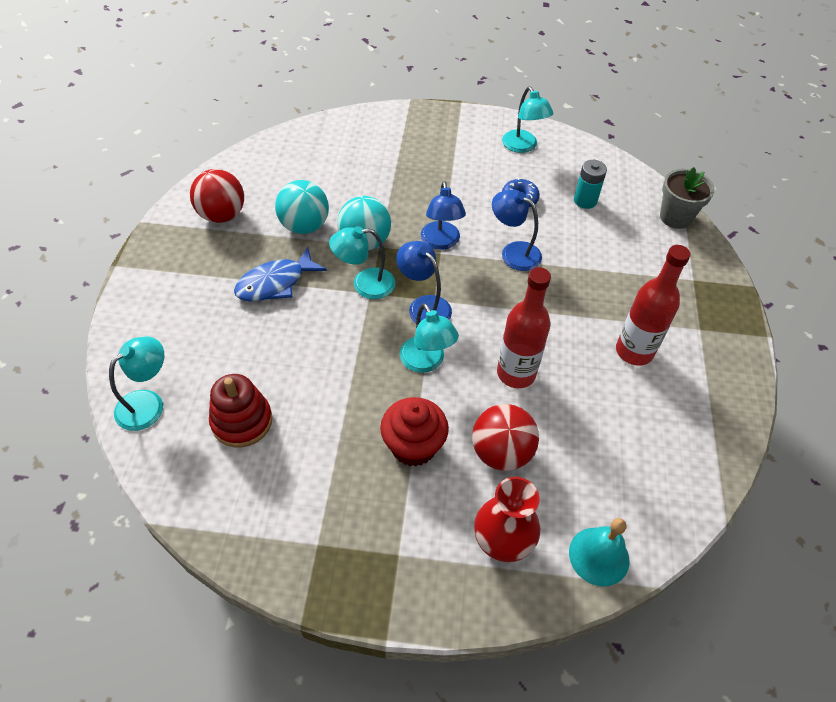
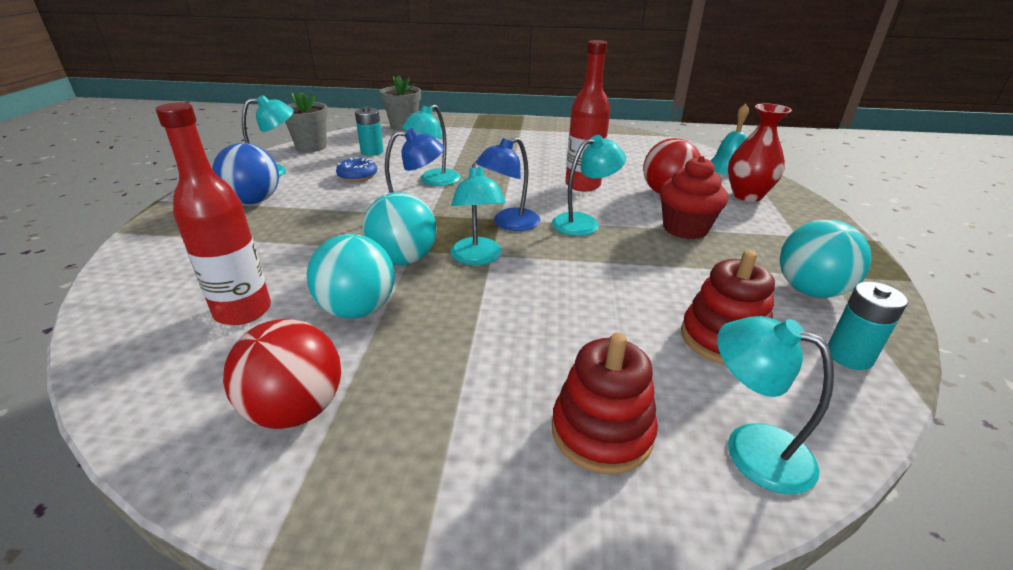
camera: 90 degrees left, 20 degrees down
blue fish [234,247,327,301] -> none
blue lamp [492,189,542,271] -> turquoise lamp [402,104,461,186]
red bottle [616,245,691,366] -> red bottle moved to [156,102,271,325]
none -> blue ball [212,143,279,204]
none -> grey flower pot [285,92,328,152]
none -> red stacking toy [552,332,658,474]
none -> turquoise ball [780,220,872,298]
none -> turquoise battery [828,282,908,370]

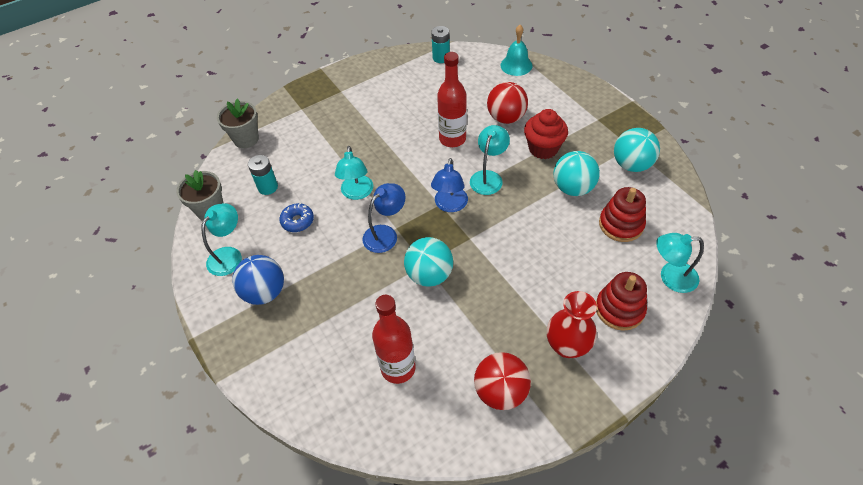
camera: 35 degrees left, 20 degrees up
turquoise ball [307,234,394,319] -> turquoise ball moved to [553,151,600,196]
turquoise lamp [450,163,506,265] -> none
red vase [728,103,792,202] -> red vase moved to [547,291,597,358]
turquoise battery [828,282,908,370] -> turquoise battery moved to [431,26,450,63]

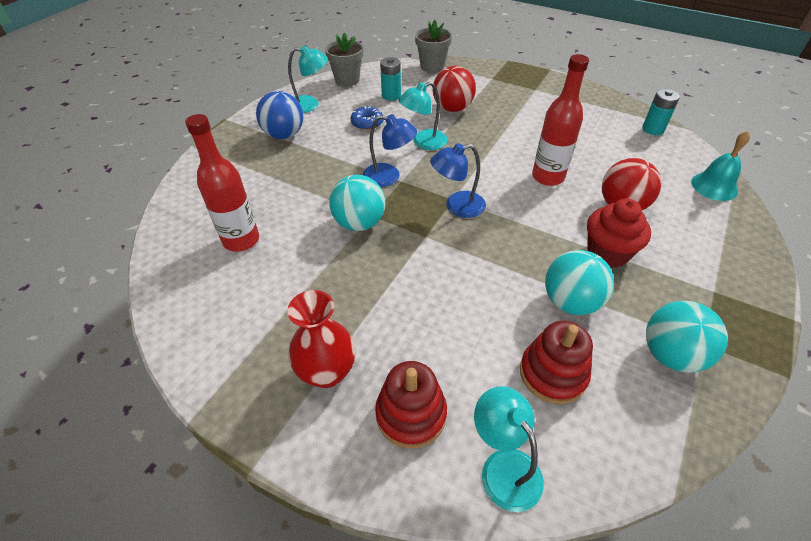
camera: 60 degrees right, 5 degrees down
turquoise lamp [470,125,510,195] -> none
red ball [474,352,531,410] -> red ball moved to [433,66,476,112]

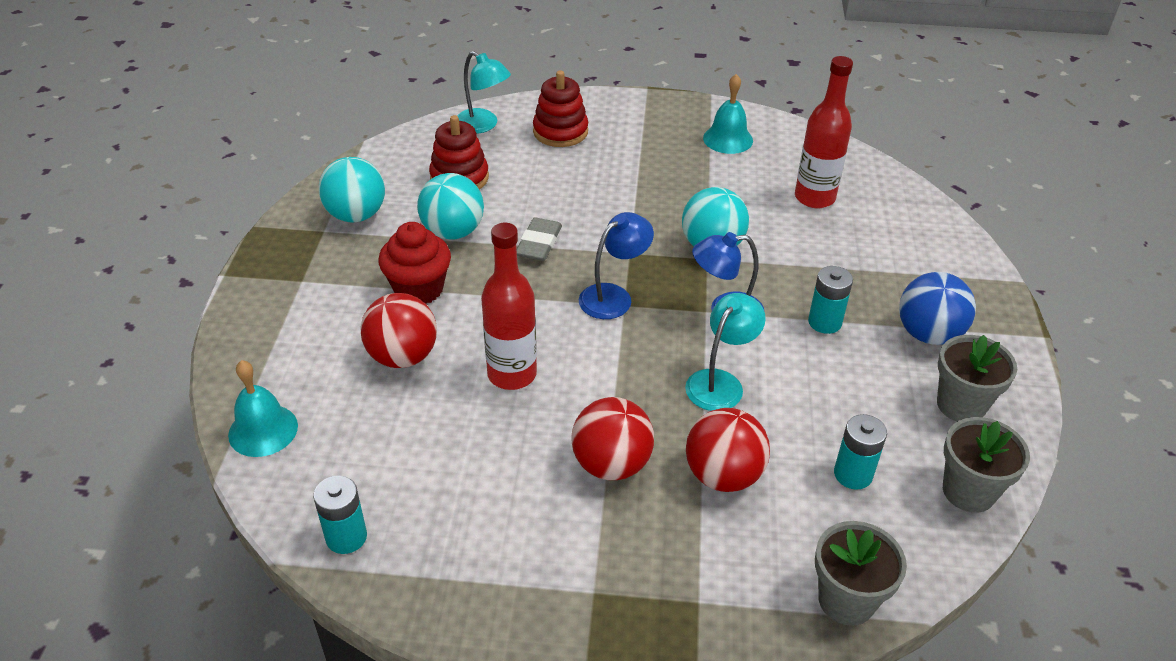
camera: 155 degrees right, 5 degrees down
red vase [287,290,356,388] -> none
turquoise lamp [288,45,328,113] -> grey flower pot [937,335,1017,422]
blue donut [351,106,383,130] -> none
none -> grey eraser [517,217,562,261]
none -> red ball [571,397,654,480]
none -> turquoise bell [703,74,753,154]
none -> turquoise battery [808,266,853,334]

